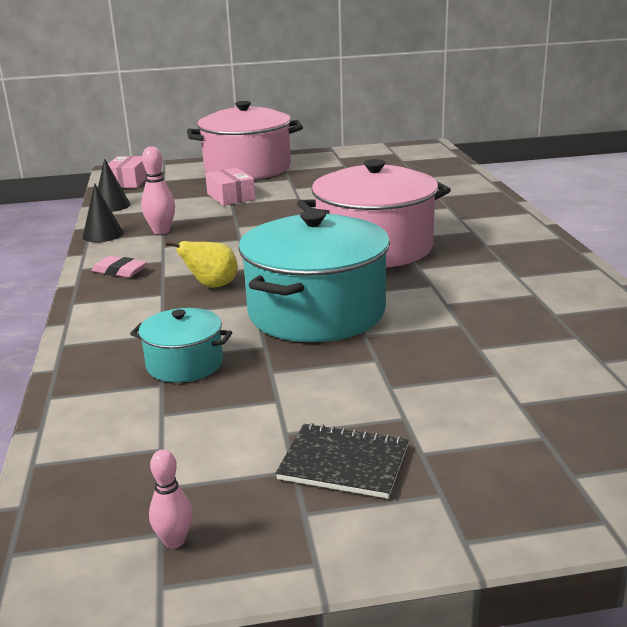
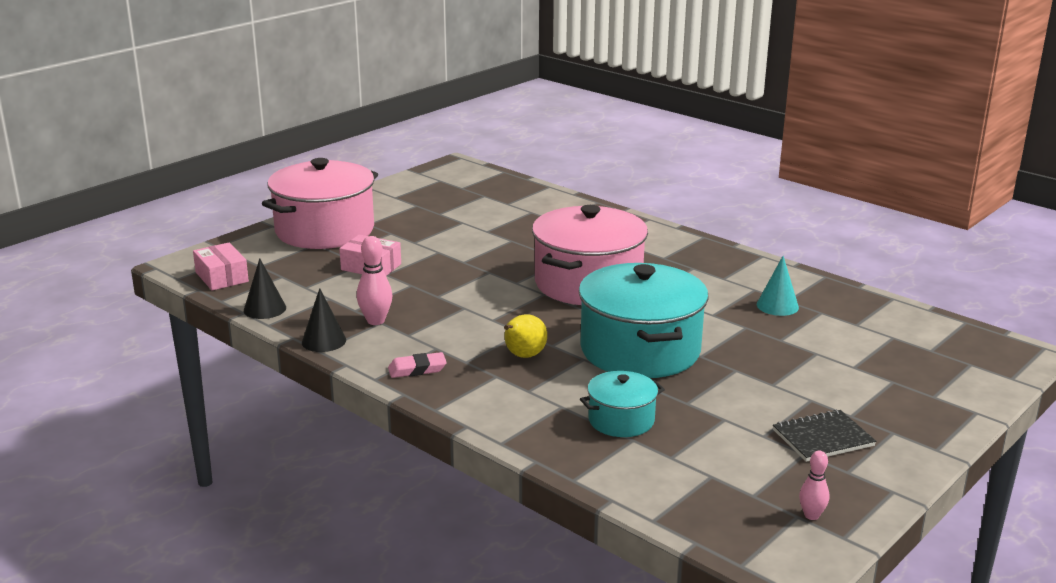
camera: 40 degrees left, 0 degrees up
none -> turquoise cone [757,256,799,316]

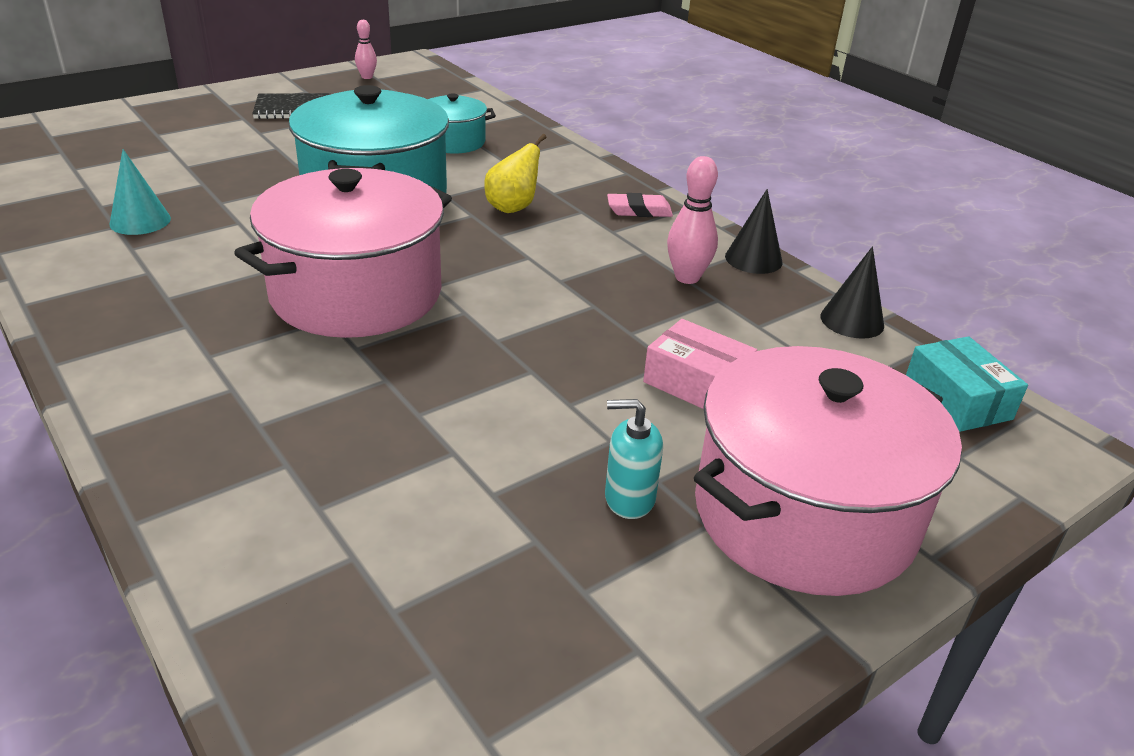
camera: 170 degrees left, 10 degrees up
pink box [193,243,249,290] -> turquoise box [906,336,1028,432]
none -> turquoise soap dispenser [605,399,663,519]

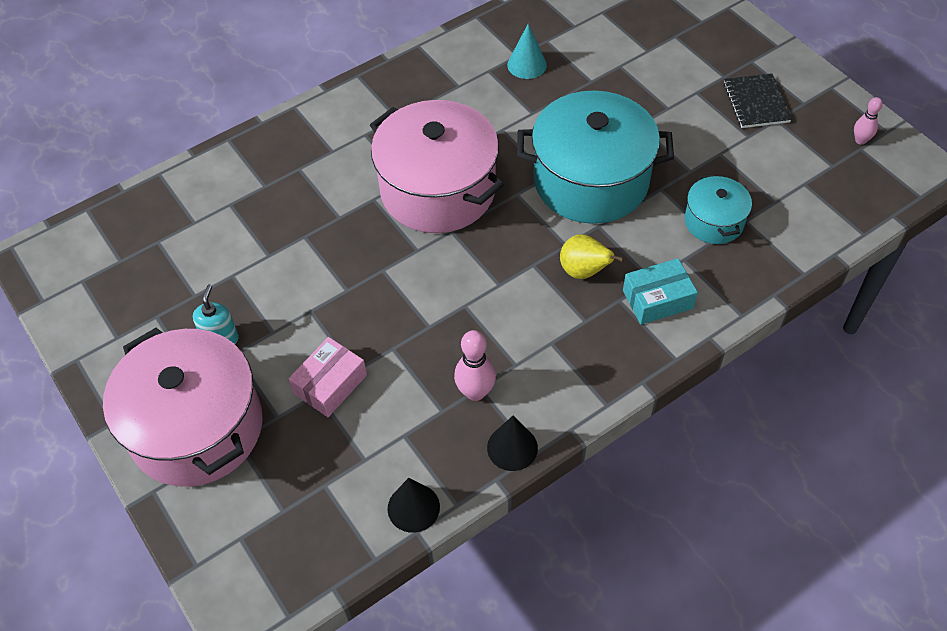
camera: 95 degrees right, 20 degrees up
pink eraser [607,193,673,217] -> none
turquoise box [906,336,1028,432] -> turquoise box moved to [623,258,698,325]

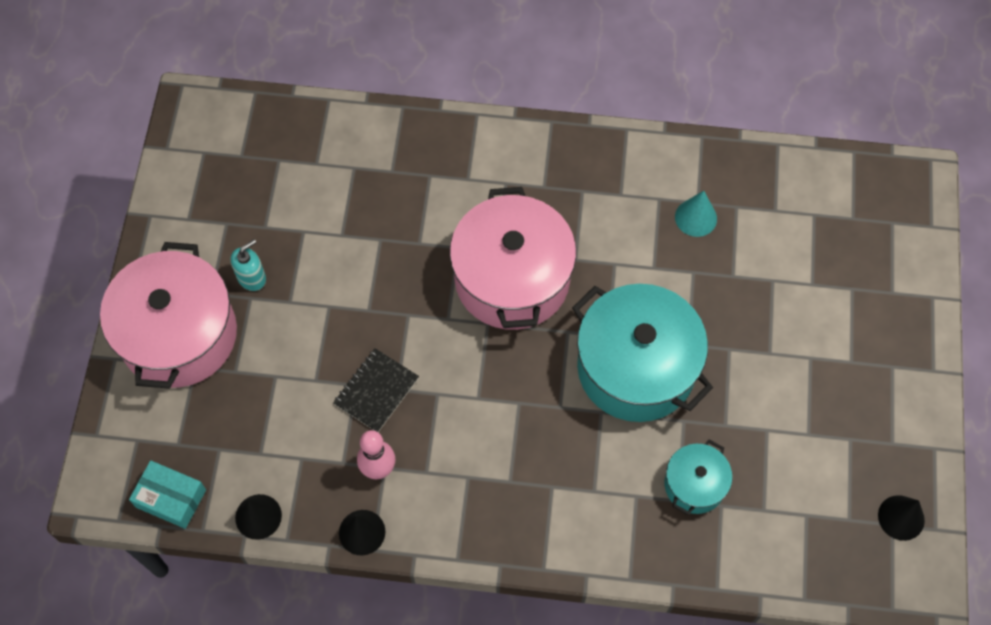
camera: 40 degrees right, 10 degrees up
pink box [288,337,367,417] -> none
yellow pear [560,234,625,279] -> none
turquoise box [623,258,698,325] -> turquoise box moved to [129,460,206,529]
black notebook [724,73,792,128] -> black notebook moved to [333,348,419,432]
pink bowling pin [854,97,883,145] -> black cone [878,495,925,541]

